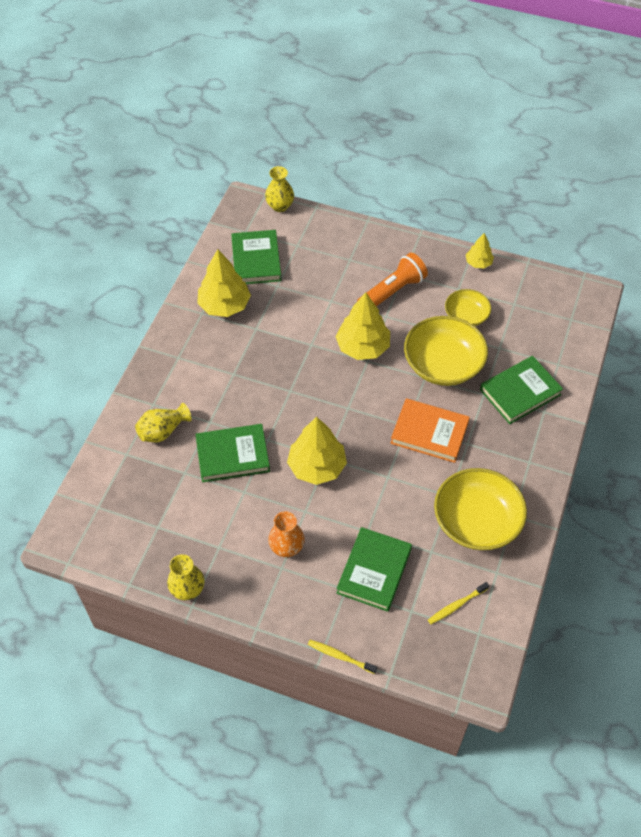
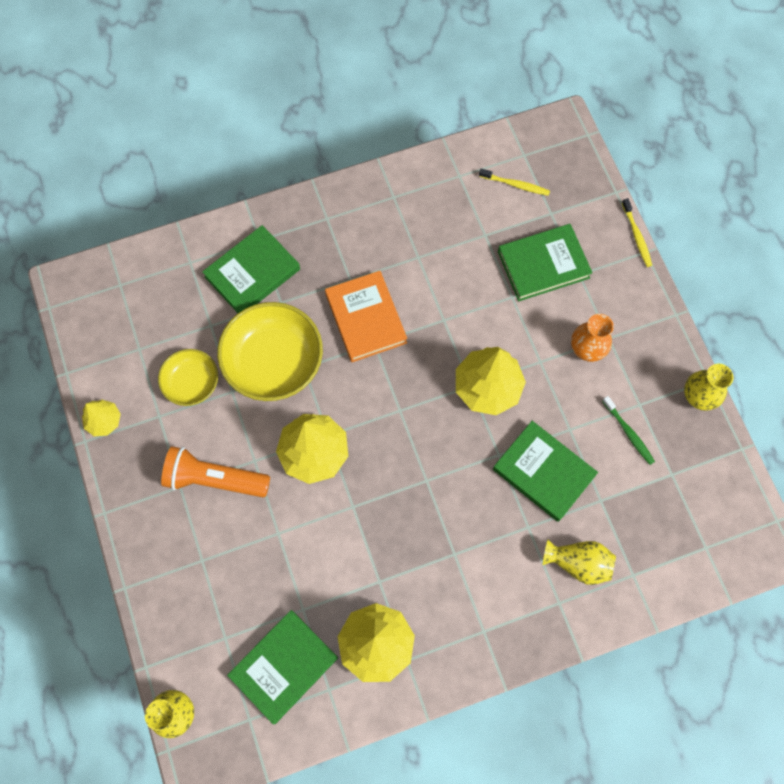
camera: 130 degrees left, 15 degrees up
yellow bowl [434,468,527,550] -> none
green book [480,356,563,424] -> green book turned 60 degrees counterclockwise [202,225,300,313]
none -> green toothbrush [602,396,655,465]

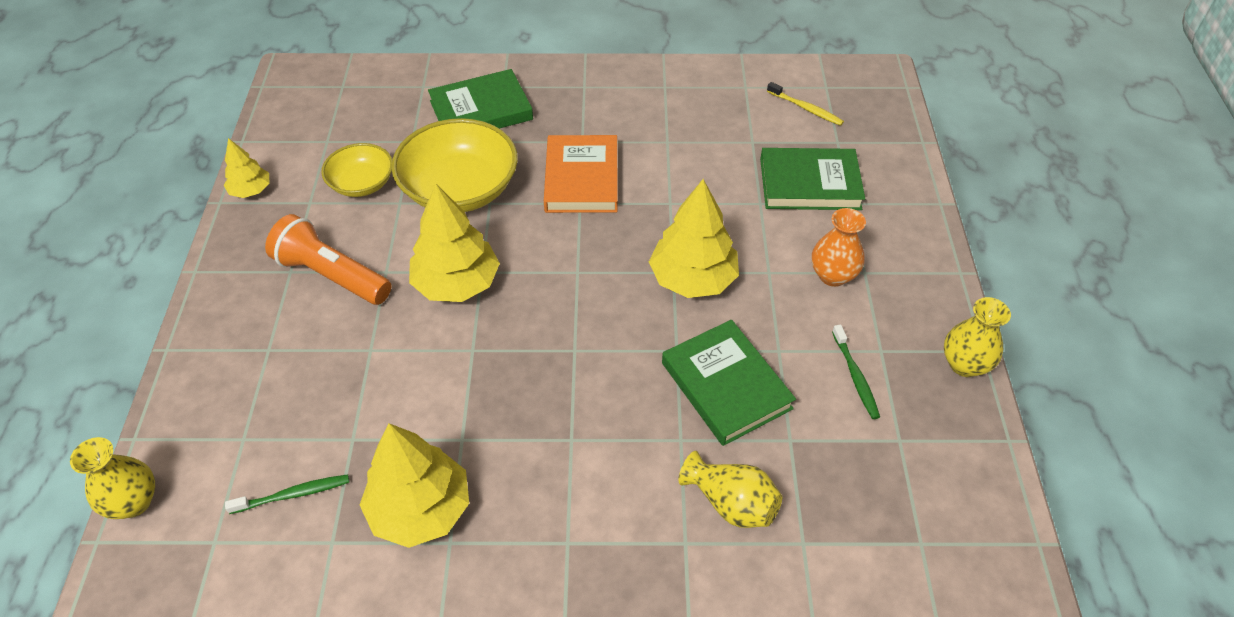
camera: 20 degrees right, 20 degrees down
green book [227,610,338,724] -> green toothbrush [225,474,349,514]
yellow toothbrush [622,198,652,267] -> none

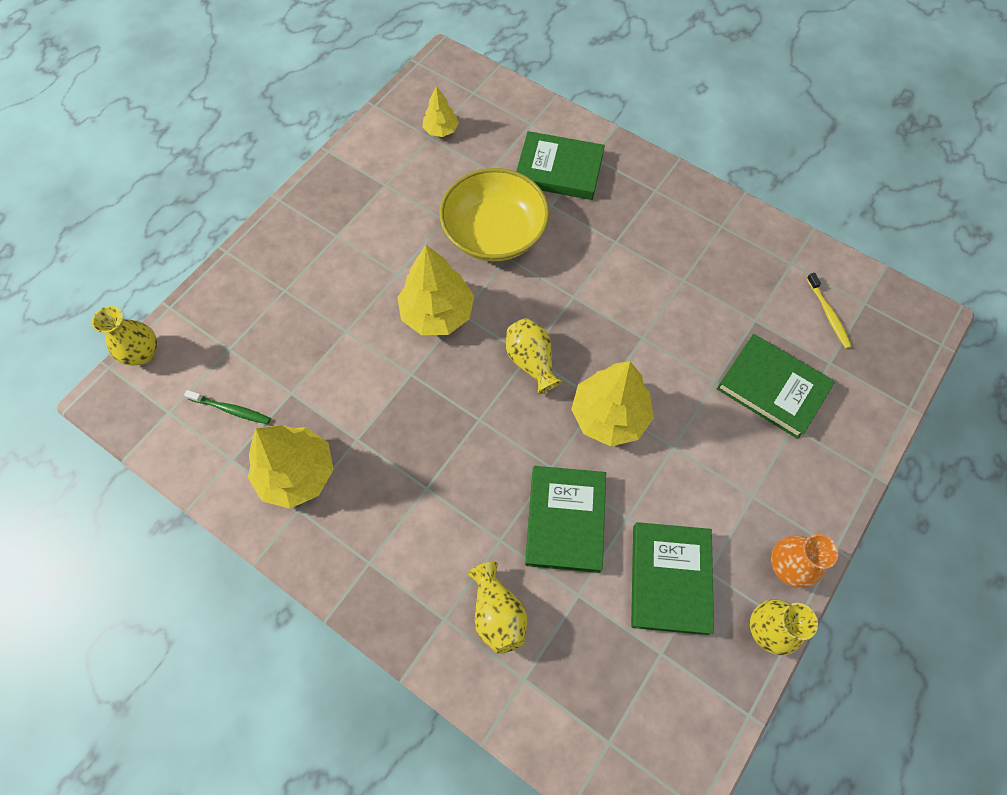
camera: 35 degrees right, 15 degrees up
yellow tree [224,138,269,198] -> yellow tree moved to [423,86,459,137]
orange flashlight [265,214,391,305] -> none
yellow bowl [321,143,392,197] -> none
orange book [544,135,618,213] -> none
orange vase [812,208,866,287] -> orange vase moved to [771,534,838,588]
green toothbrush [832,324,880,419] -> green book [631,522,714,635]
none -> yellow vase [506,318,563,394]

